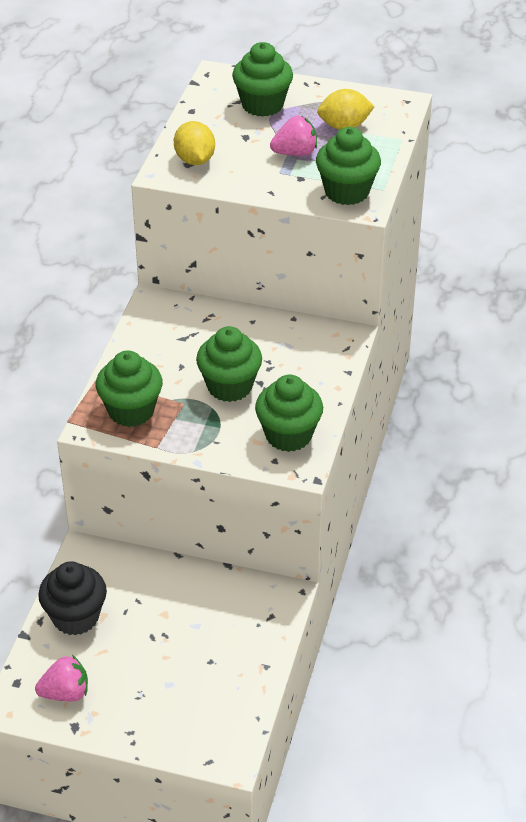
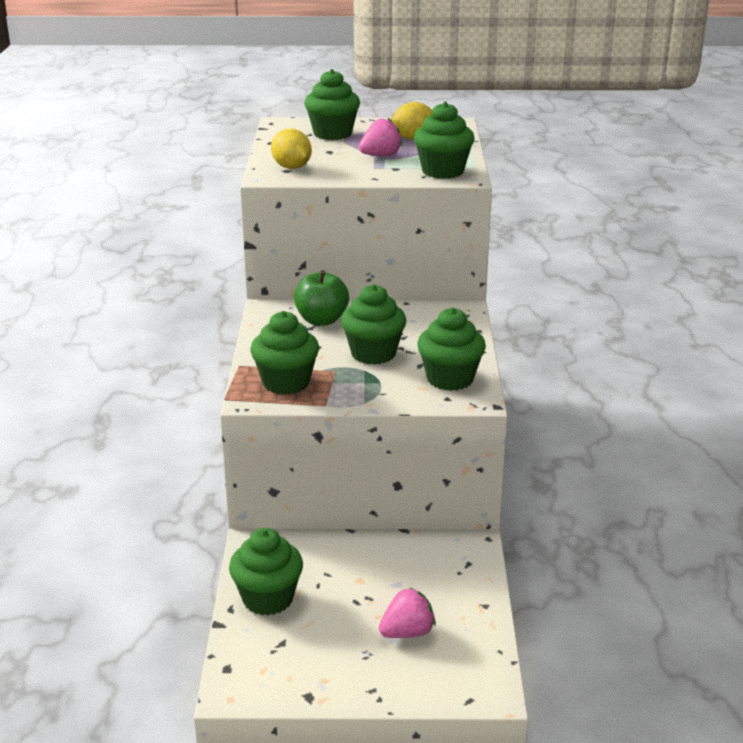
camera: 15 degrees left, 15 degrees down
pink strawberry [35,655,88,702] -> pink strawberry moved to [379,587,436,638]
black cupcake [38,561,107,635] -> green cupcake [229,528,303,616]
none -> green apple [294,270,349,326]

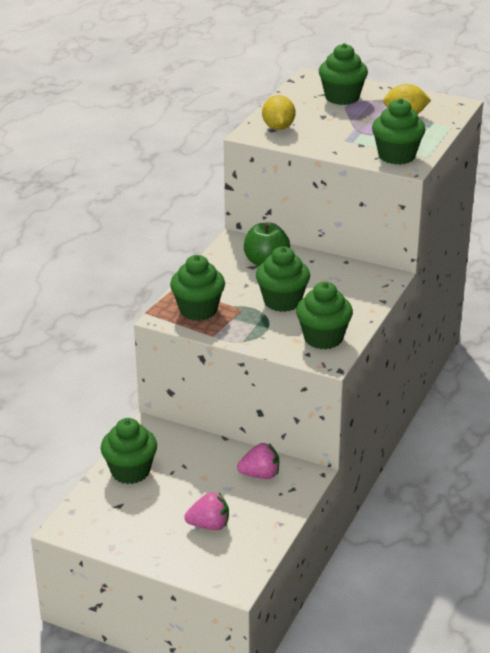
camera: 25 degrees right, 5 degrees up
pink strawberry [359,118,402,156] -> pink strawberry moved to [237,443,279,479]

